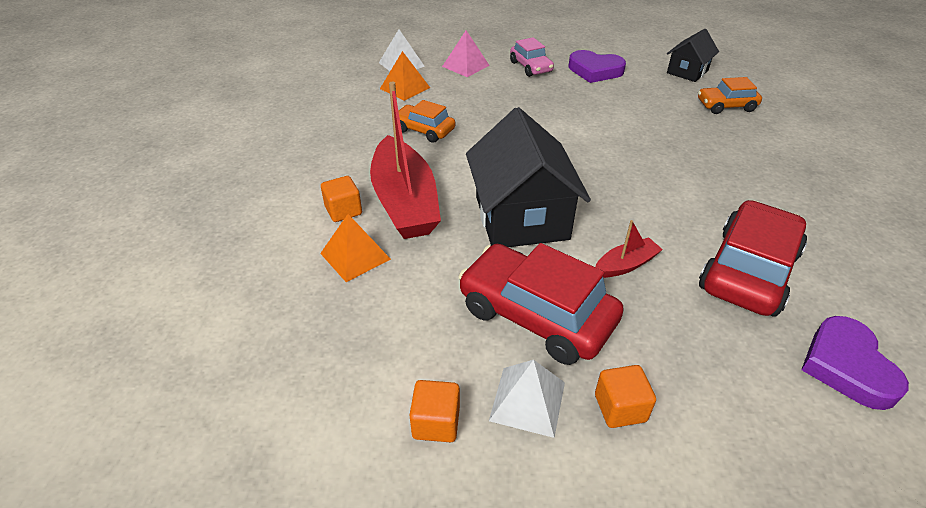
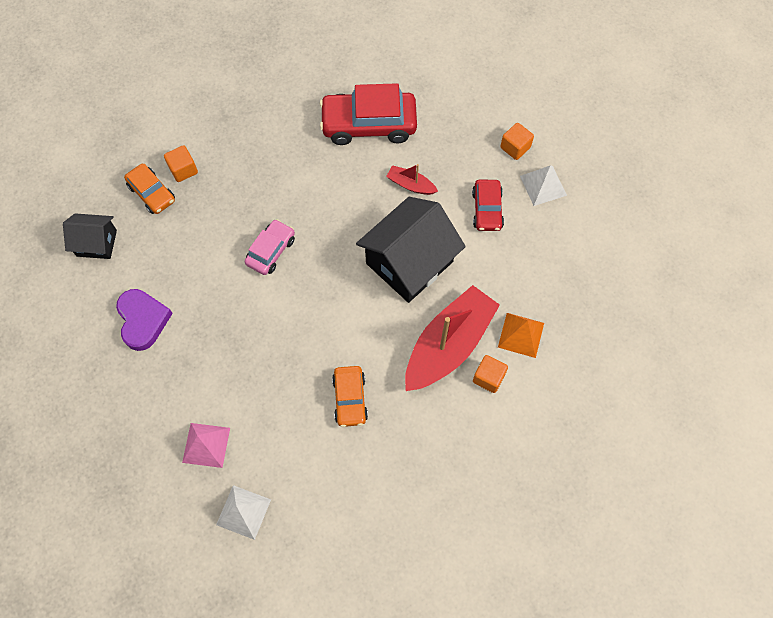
camera: 125 degrees left, 25 degrees up
orange pyramid [380,51,430,101] -> none
orange cube [409,380,460,442] -> orange cube moved to [164,145,198,182]
red car [458,243,624,365] -> red car [472,180,504,231], size x0.57
pink car [510,37,554,77] -> pink car moved to [245,219,295,275]
purple heart [801,316,909,410] -> none

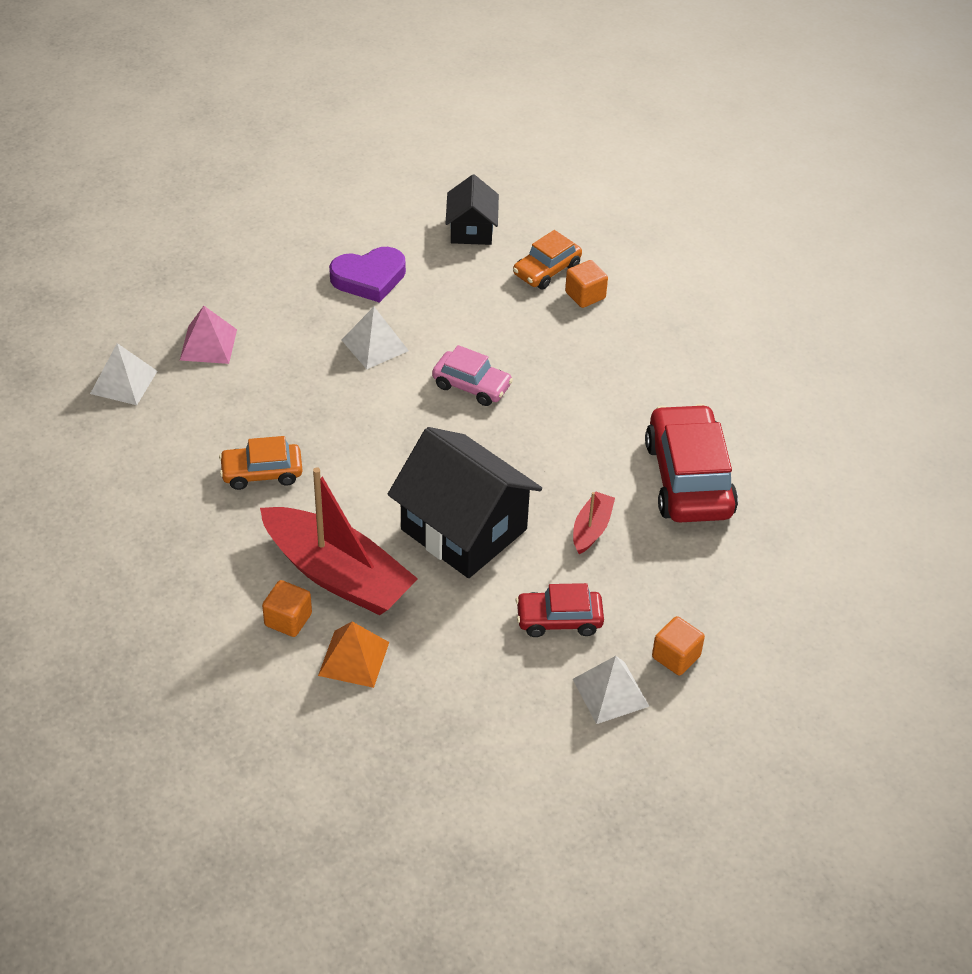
camera: 85 degrees right, 20 degrees down
none -> white pyramid [342,307,409,369]

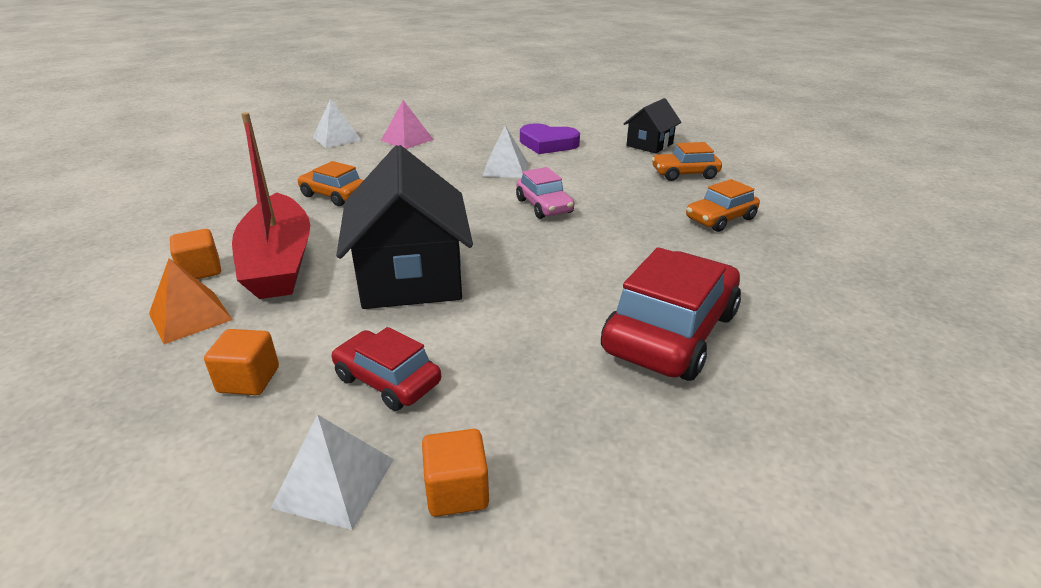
camera: 40 degrees right, 15 degrees down
orange cube [565,260,608,308] -> orange cube moved to [204,329,279,395]
red boat [573,491,615,554] -> none
none -> orange car [686,179,760,232]

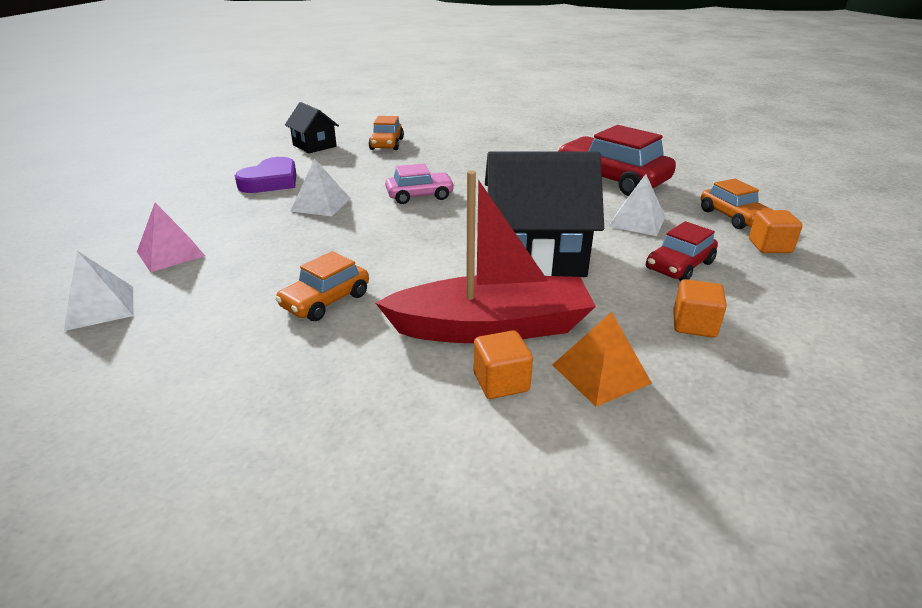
camera: 80 degrees left, 0 degrees up
white pyramid [271,414,394,530] -> white pyramid moved to [608,174,665,236]
orange car [686,179,760,232] -> orange car moved to [701,179,773,229]

